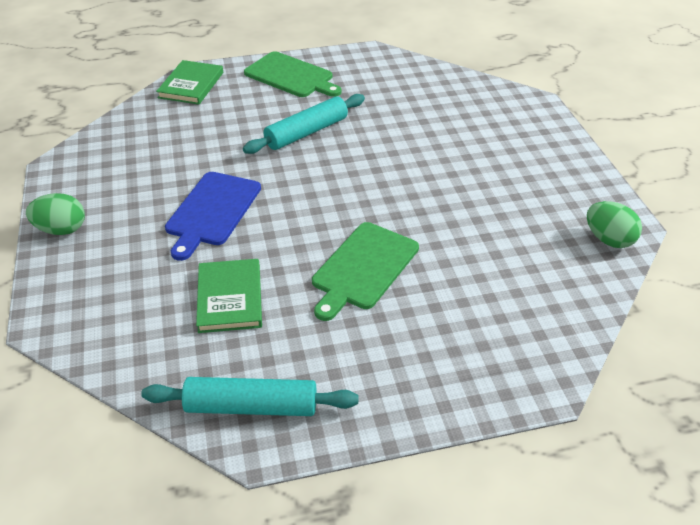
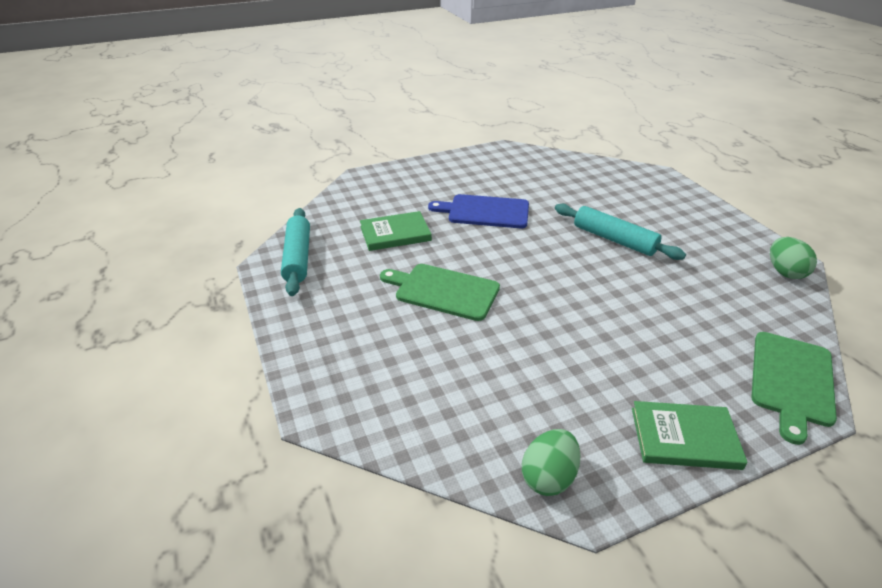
camera: 80 degrees right, 5 degrees down
green egg [26,193,85,235] -> green egg moved to [770,237,817,279]
green book [156,60,223,105] -> green book moved to [632,401,748,470]
green cutting board [244,51,342,97] -> green cutting board moved to [751,332,837,445]

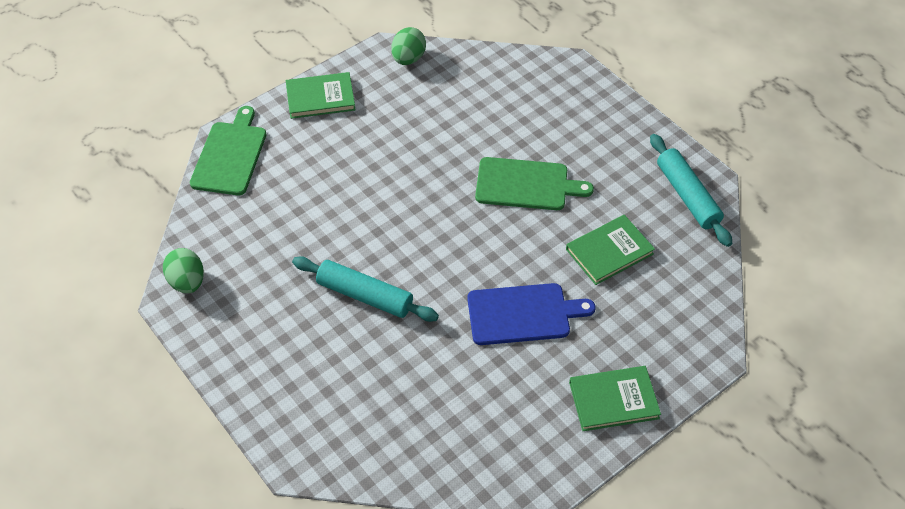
camera: 165 degrees right, 15 degrees up
none -> green book [569,366,661,431]

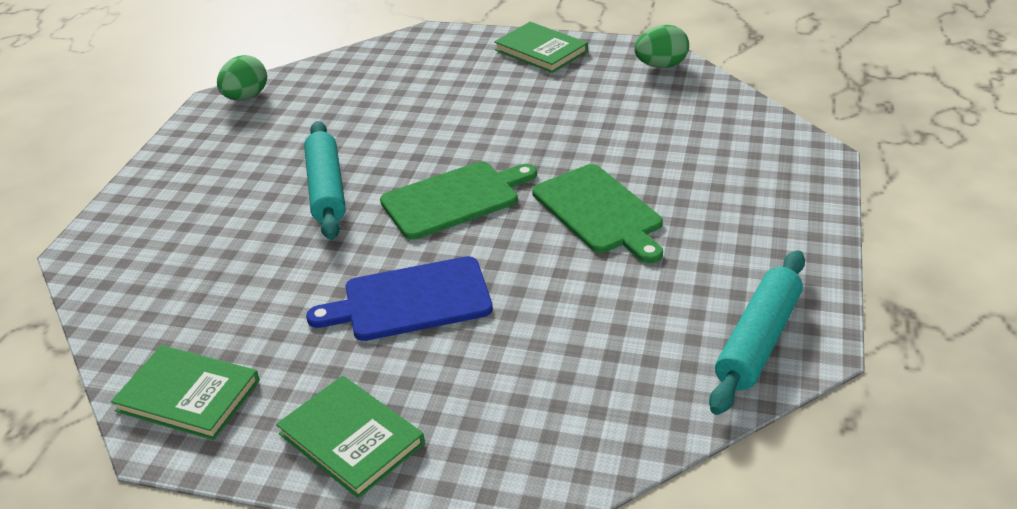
camera: 55 degrees right, 15 degrees down
green cutting board [190,106,267,195] -> green cutting board moved to [380,162,537,240]
blue cutting board [467,283,595,345] -> blue cutting board turned 120 degrees clockwise [306,256,493,341]
green book [566,215,655,285] -> green book moved to [111,345,260,440]

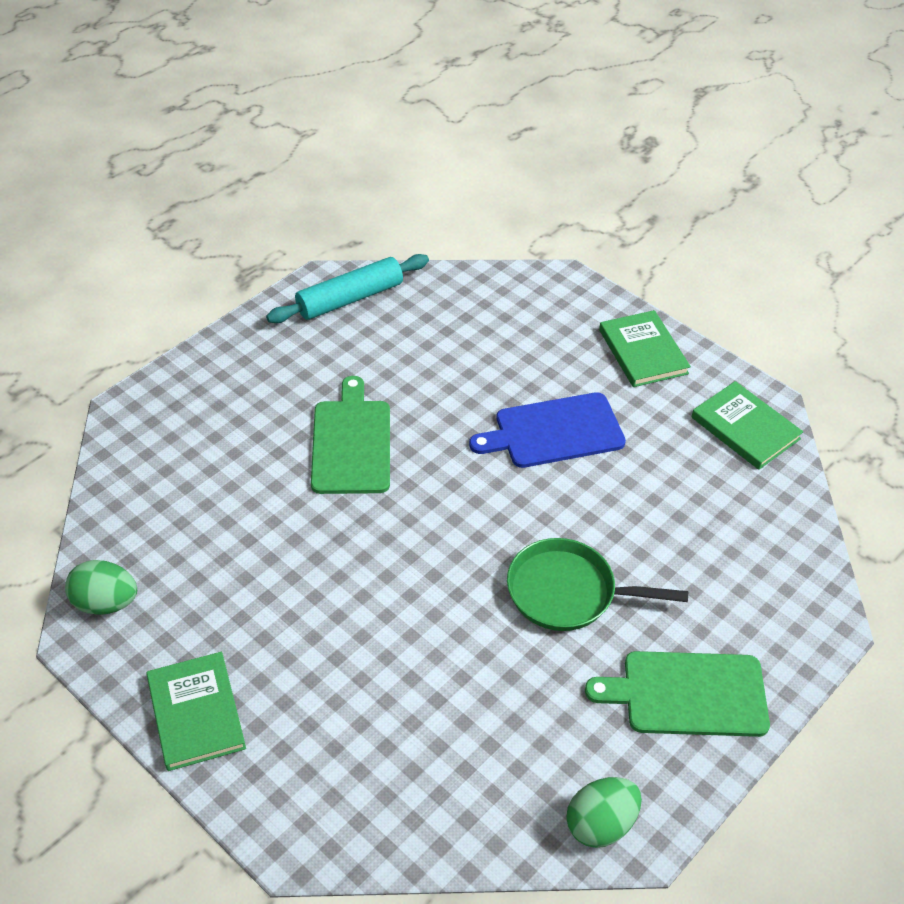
camera: 155 degrees left, 10 degrees up
turquoise rolling pin [304,121,346,240] -> green pan [507,538,688,631]
blue cutting board [306,256,493,341] -> blue cutting board turned 150 degrees clockwise [469,392,626,468]
green cutting board [380,162,537,240] -> green cutting board moved to [585,651,770,737]

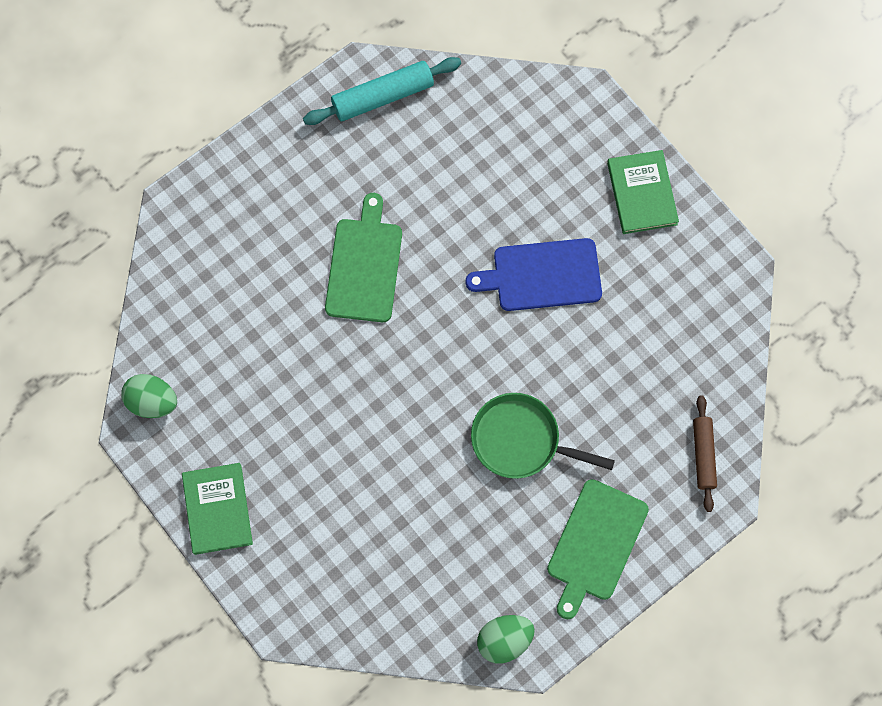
camera: 10 degrees right, 25 degrees up
green cutting board [585,651,770,737] -> green cutting board turned 75 degrees counterclockwise [547,479,649,619]
green book [692,381,803,470] -> none
none -> brown rolling pin [693,395,717,512]

